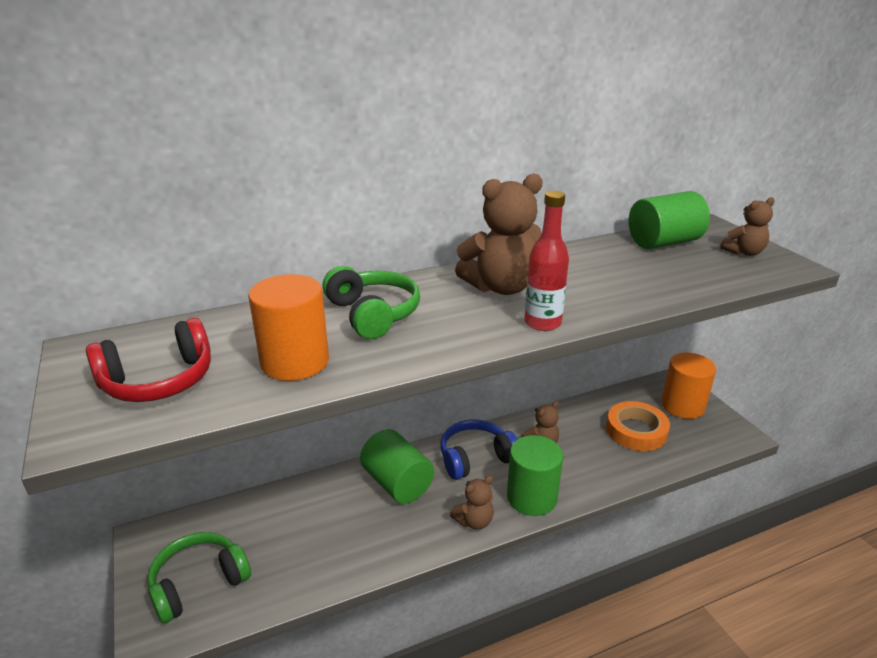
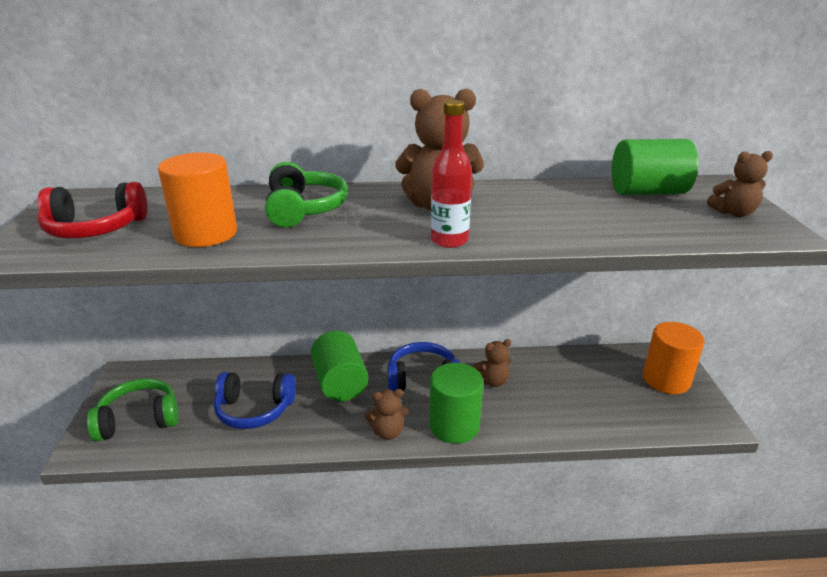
camera: 20 degrees right, 0 degrees up
orange tape [606,401,670,451] -> none
none -> blue headphones [214,372,296,429]

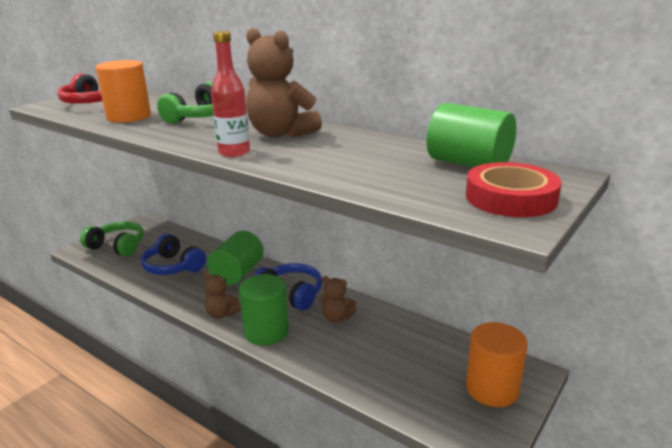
camera: 40 degrees right, 5 degrees down
brown teddy bear [707,151,773,217] -> red tape [466,162,562,217]

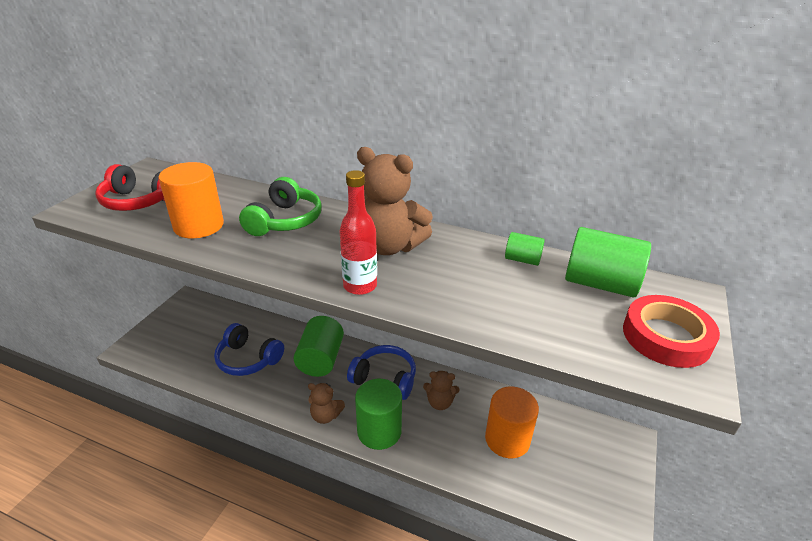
camera: 15 degrees left, 10 degrees up
green headphones [80,221,144,257] -> none
orange cylinder [466,322,528,407] -> orange cylinder moved to [485,387,539,458]
none -> green cylinder [505,232,545,266]

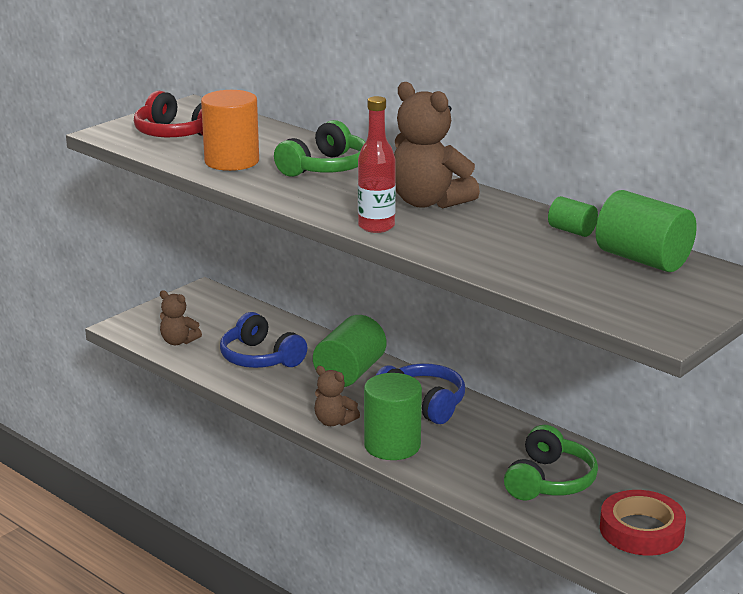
camera: 20 degrees right, 10 degrees down
brown teddy bear [423,371,460,410] -> brown teddy bear moved to [160,290,202,345]
orange cylinder [485,387,539,458] -> green headphones [504,425,598,501]
red tape [623,295,720,368] -> red tape moved to [600,490,686,556]

